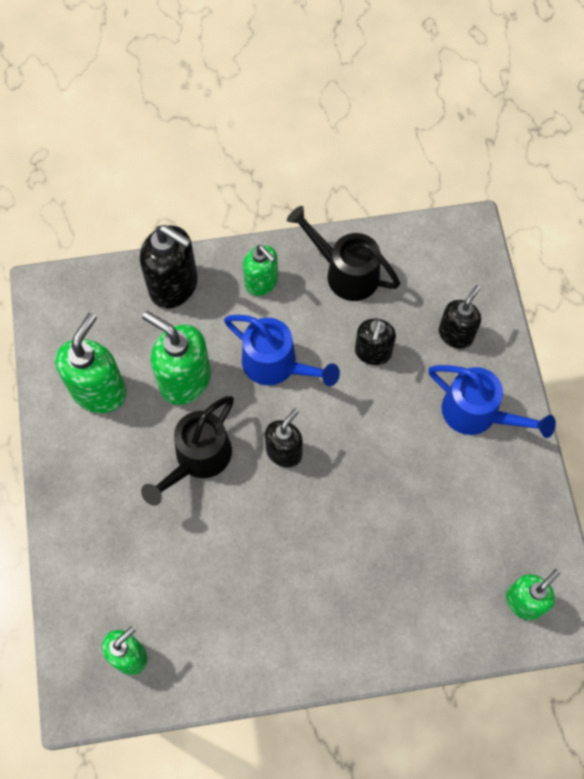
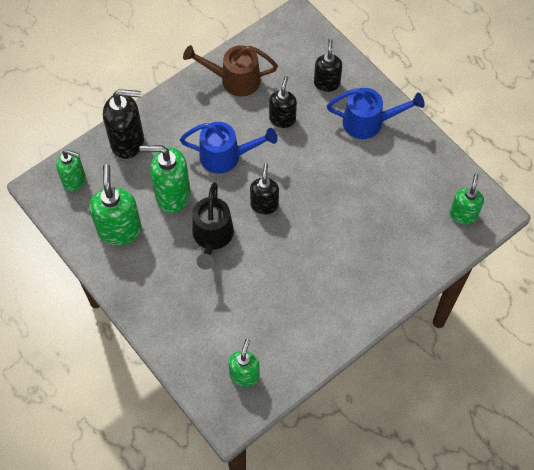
camera: 30 degrees left, 5 degrees down
green soap dispenser [243,245,278,296] -> green soap dispenser moved to [56,150,85,191]
black watering can [287,206,400,301] -> brown watering can [183,45,278,97]
black soap dispenser [355,319,396,365] -> black soap dispenser turned 150 degrees counterclockwise [269,75,297,128]

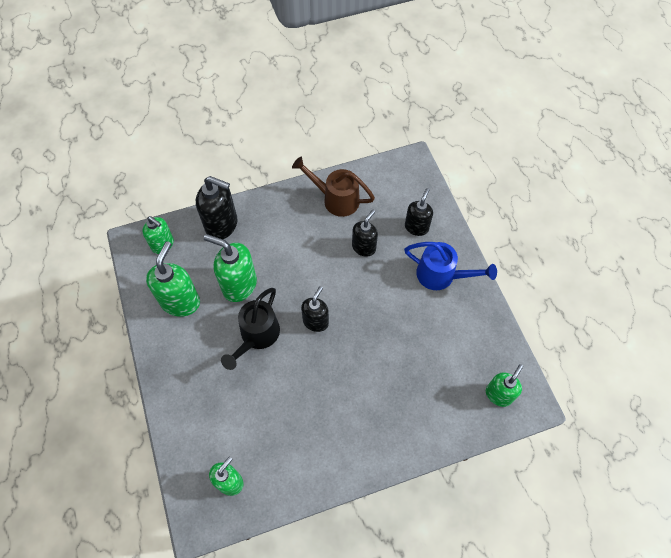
camera: 20 degrees right, 0 degrees up
blue watering can [180,122,278,174] -> none

